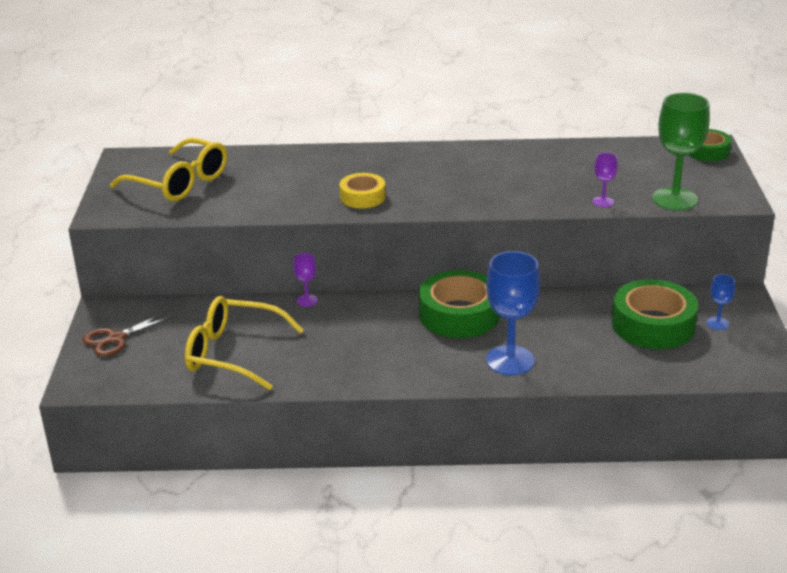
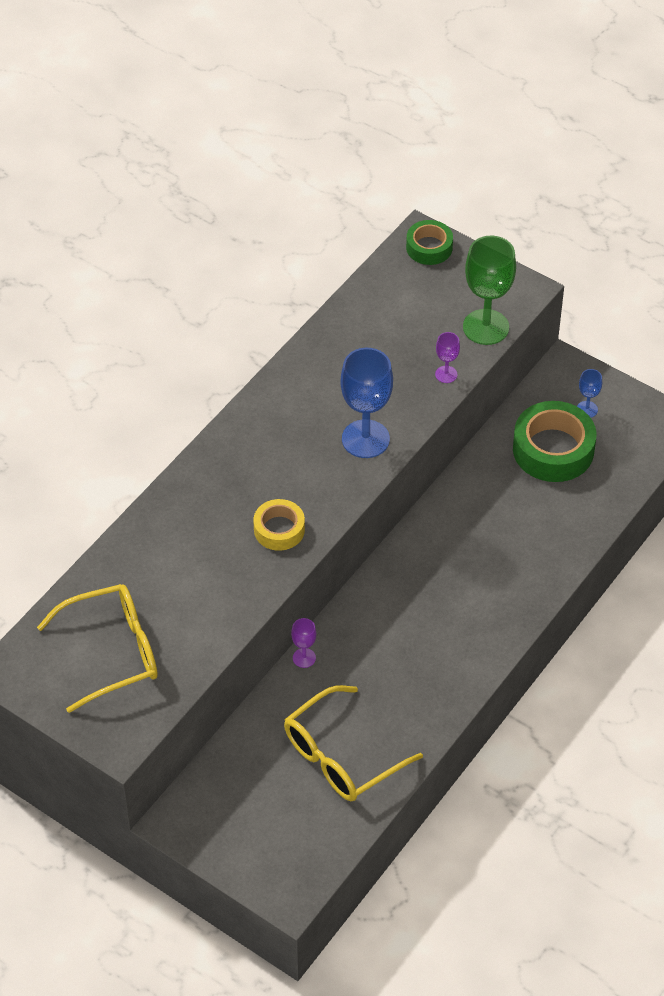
camera: 55 degrees left, 20 degrees up
brown scissors [83,310,177,357] -> none
green tape [419,270,500,338] -> none
blue goblet [486,251,540,375] -> blue goblet moved to [341,348,393,458]

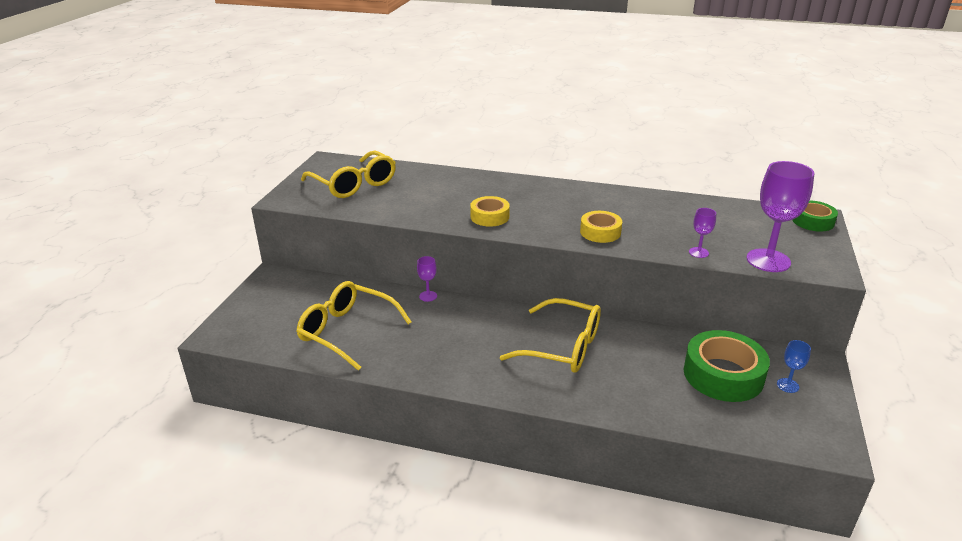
camera: 70 degrees right, 20 degrees down
blue goblet [341,348,393,458] -> yellow tape [580,211,622,243]
green goblet [463,236,516,345] -> purple goblet [747,161,815,272]
none -> yellow glasses [500,298,601,373]

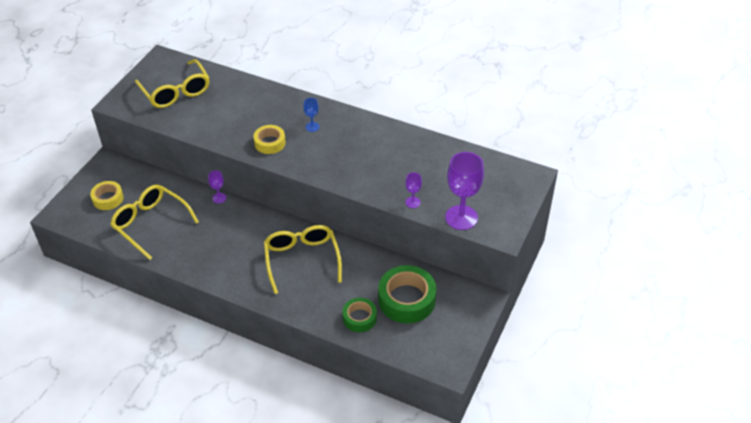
camera: 10 degrees right, 15 degrees up
yellow glasses [500,298,601,373] -> yellow glasses turned 135 degrees counterclockwise [264,225,342,294]
yellow tape [580,211,622,243] -> yellow tape moved to [90,181,124,210]
blue goblet [777,340,811,393] -> blue goblet moved to [303,98,319,132]
green tape [792,200,838,232] -> green tape moved to [342,298,377,332]

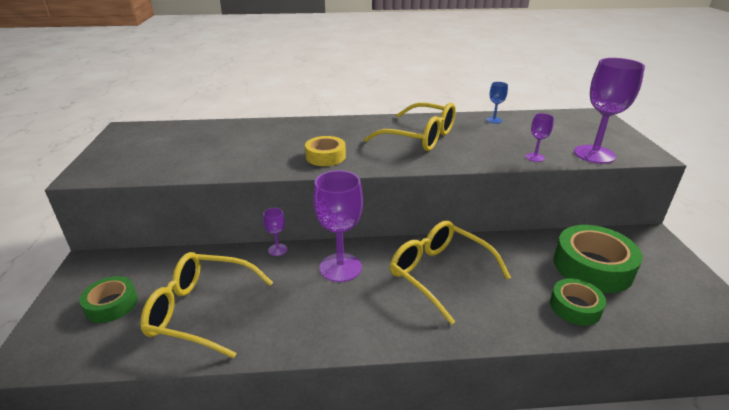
camera: 30 degrees left, 15 degrees down
yellow tape [90,181,124,210] -> green tape [79,276,138,323]
yellow glasses [135,59,209,108] -> yellow glasses moved to [364,102,456,151]
blue goblet [303,98,319,132] -> blue goblet moved to [486,82,508,124]
none -> purple goblet [313,170,363,282]

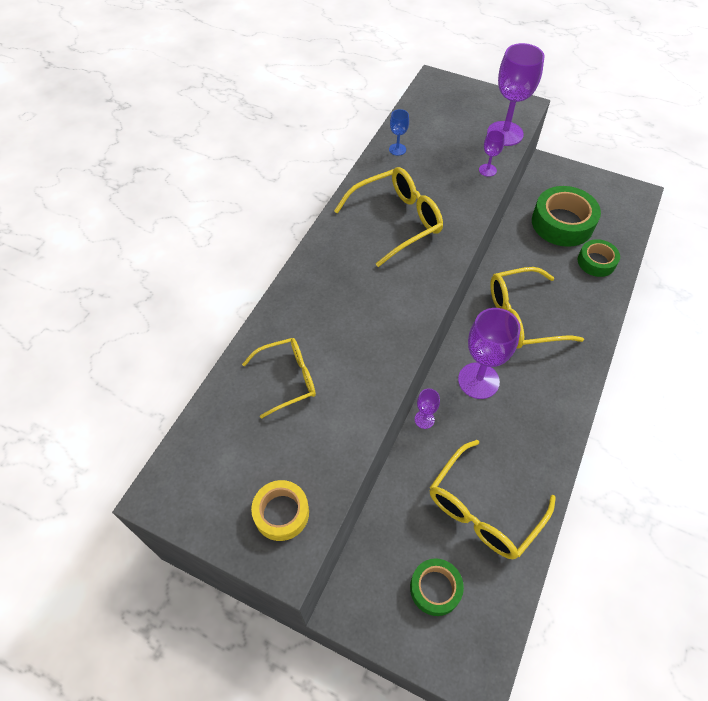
camera: 60 degrees left, 25 degrees up
yellow tape [305,136,346,166] -> yellow tape moved to [251,480,309,541]
none -> yellow glasses [242,338,316,419]

